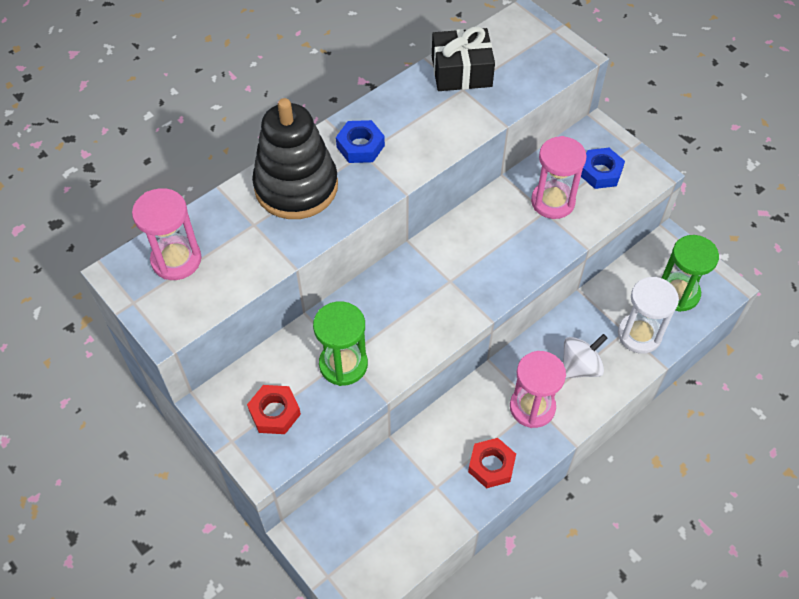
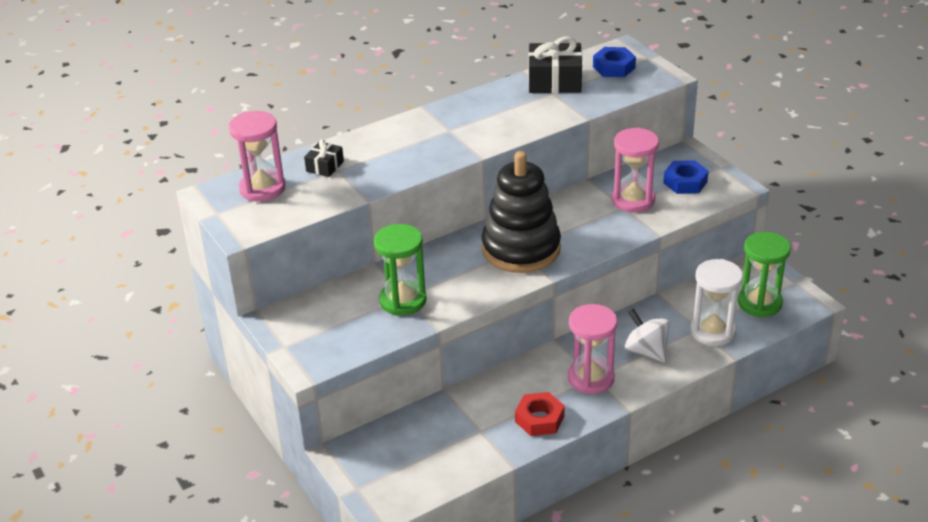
camera: 10 degrees right, 20 degrees down
red nut [247,385,301,434] -> none
black stacking toy [252,98,338,219] -> black stacking toy moved to [482,151,561,273]
blue nut [336,120,385,163] -> blue nut moved to [593,47,636,77]
white spinning top [563,334,608,379] -> white spinning top turned 105 degrees counterclockwise [625,309,670,362]
none -> black gift [304,139,344,177]

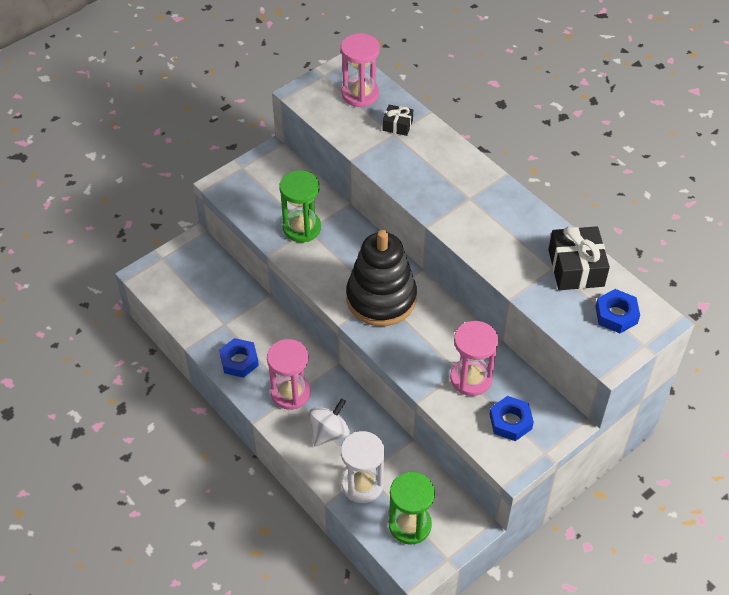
camera: 80 degrees right, 15 degrees up
red nut [515,392,565,436] -> blue nut [219,338,259,378]

